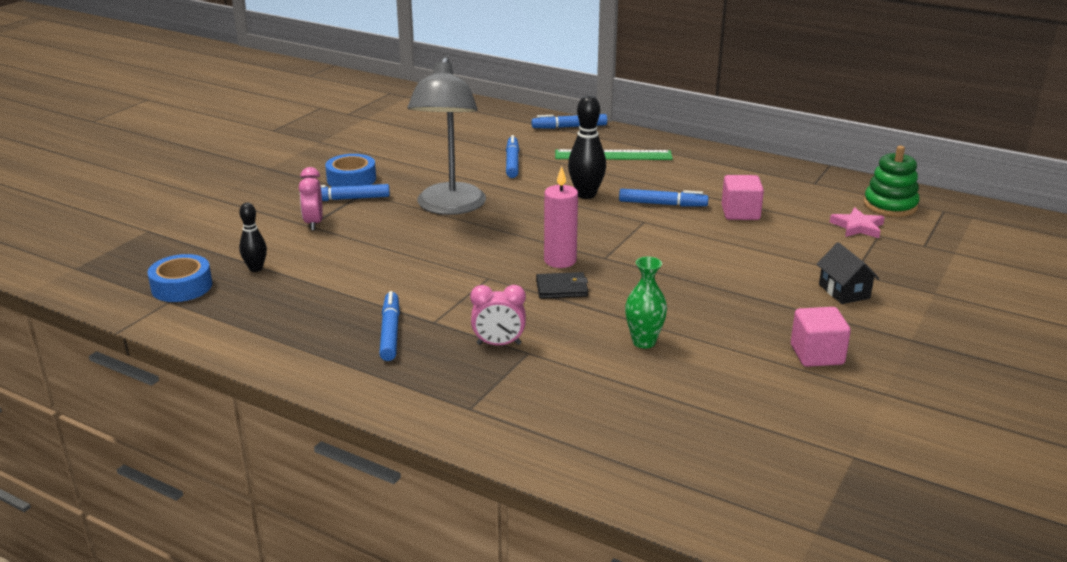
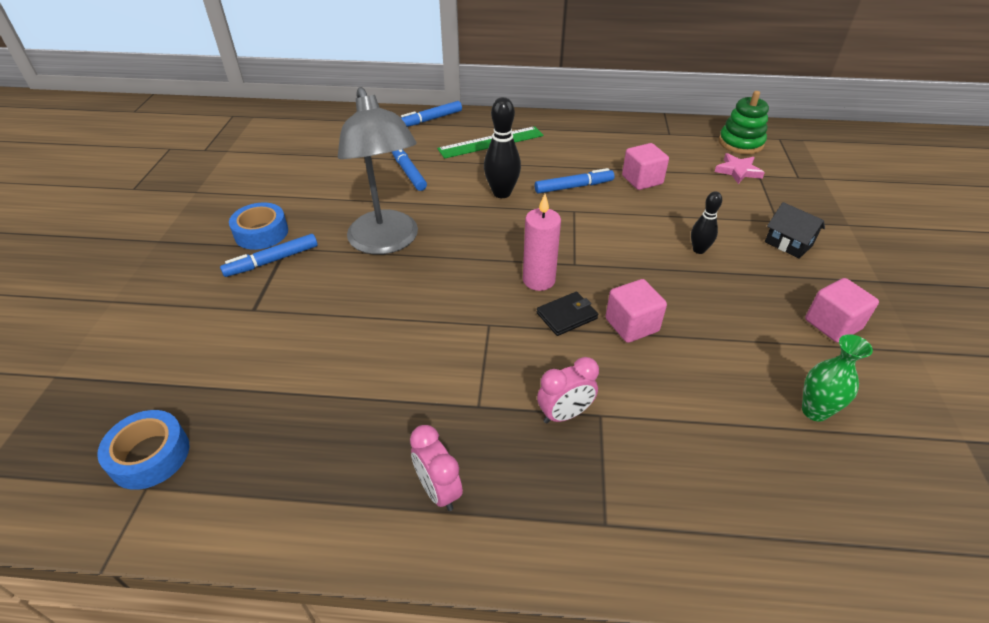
camera: 25 degrees left, 15 degrees up
black bowling pin [239,203,267,272] -> black bowling pin moved to [691,191,722,254]
pink clock [299,167,323,231] -> pink clock moved to [410,425,463,511]
blue marker [379,291,400,361] -> none
green vase [625,257,667,348] -> green vase moved to [802,334,873,422]
none -> pink cube [605,279,667,343]

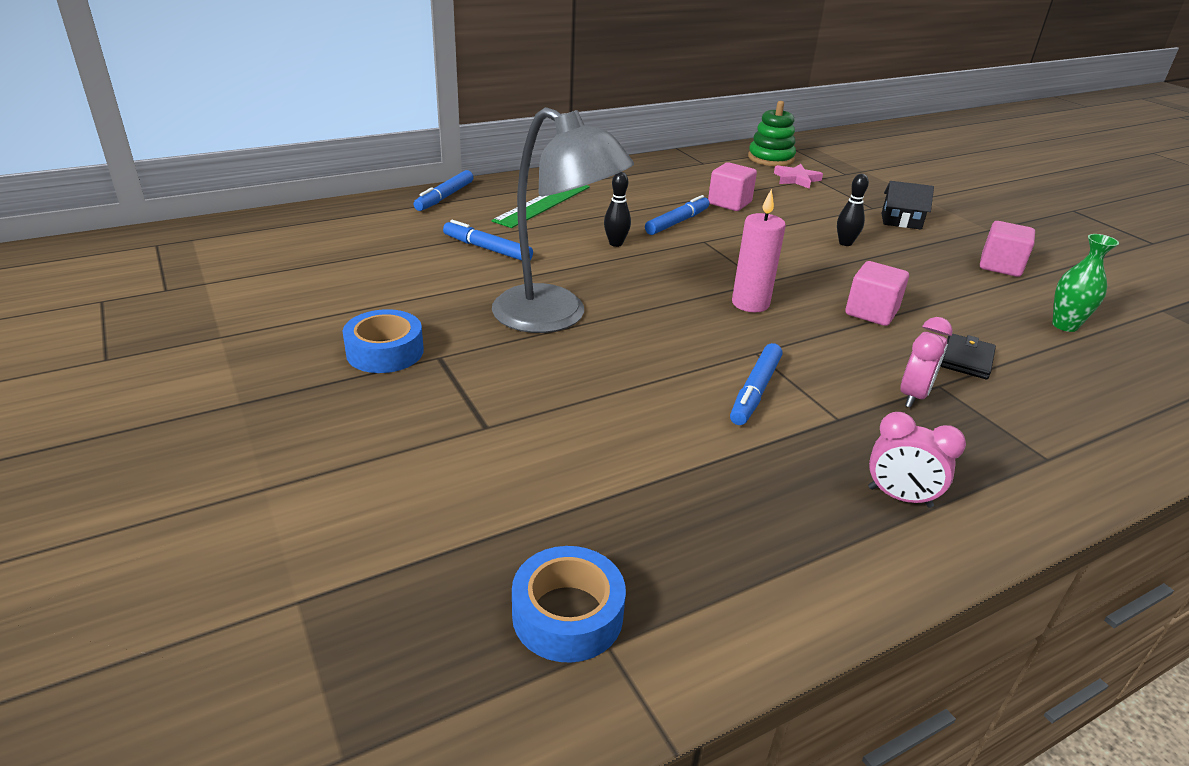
camera: 35 degrees left, 10 degrees down
blue marker [220,234,318,277] -> blue marker moved to [730,343,782,425]
black bowling pin [484,97,521,198] -> black bowling pin [604,172,631,247], size x0.61
black wallet [537,292,598,336] -> black wallet moved to [940,333,996,380]

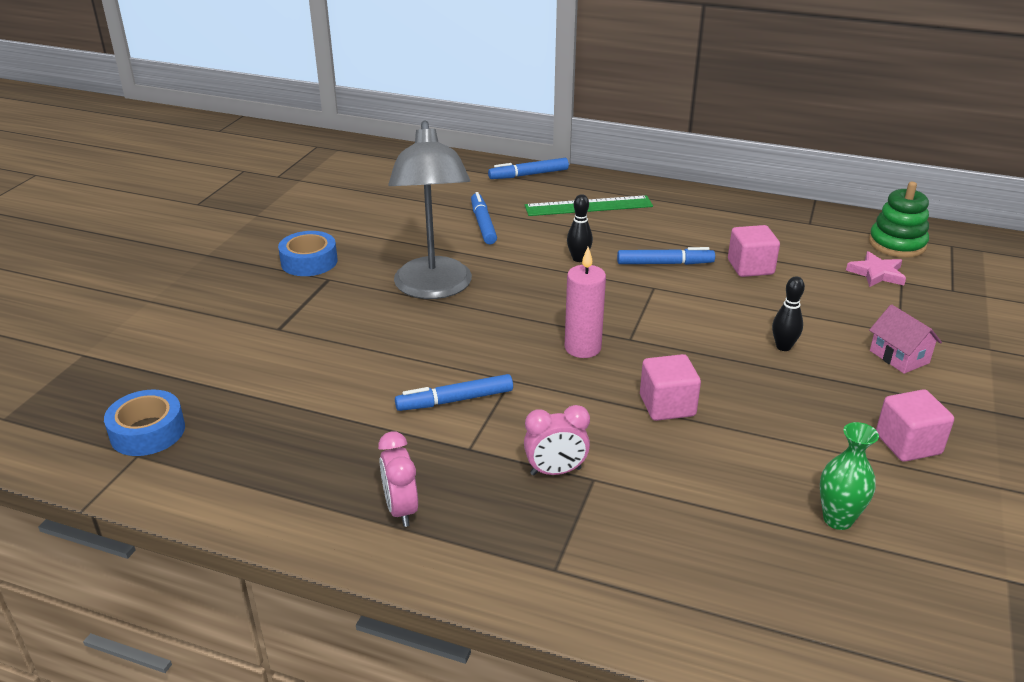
camera: 50 degrees right, 0 degrees up
black house [881,181,934,230] -> pink house [869,304,942,374]
black wallet [940,333,996,380] -> none

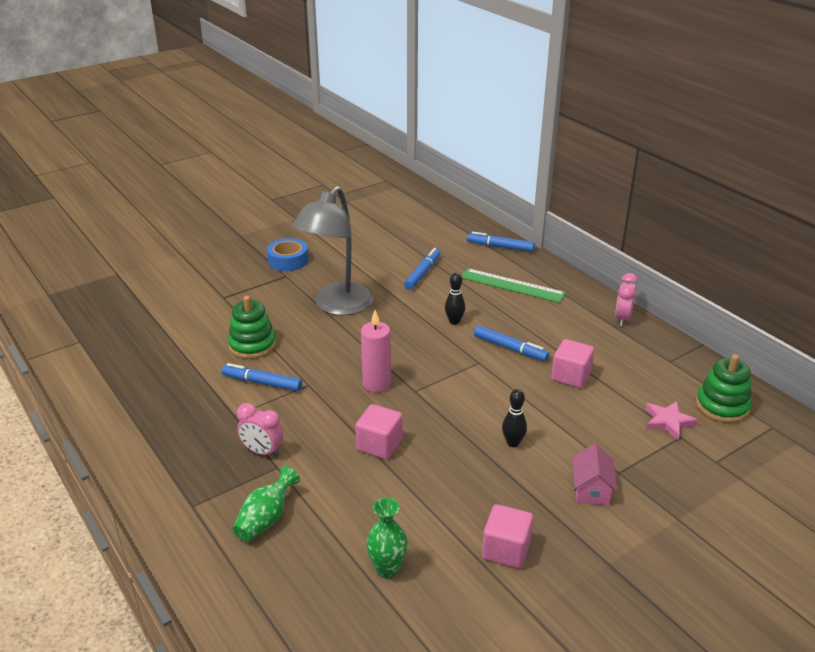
camera: 35 degrees right, 0 degrees up
blue tape [104,390,185,456] -> none
pink clock [378,431,418,527] -> pink clock moved to [615,273,638,326]
none -> green stacking toy [228,296,276,359]
none -> green vase [232,466,300,542]

